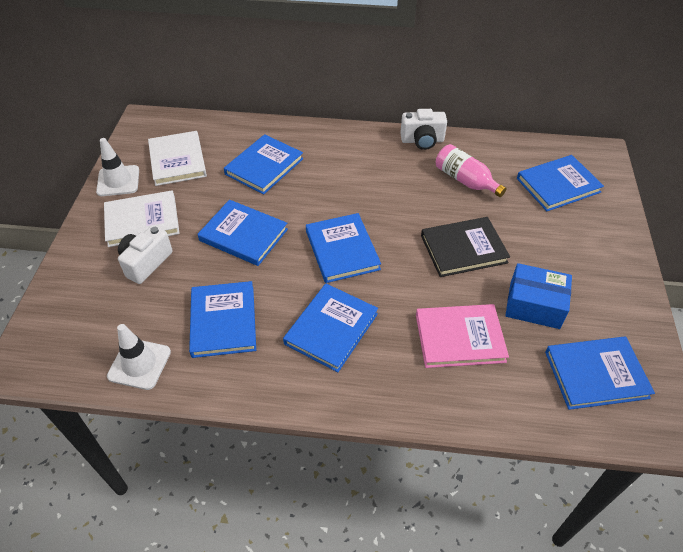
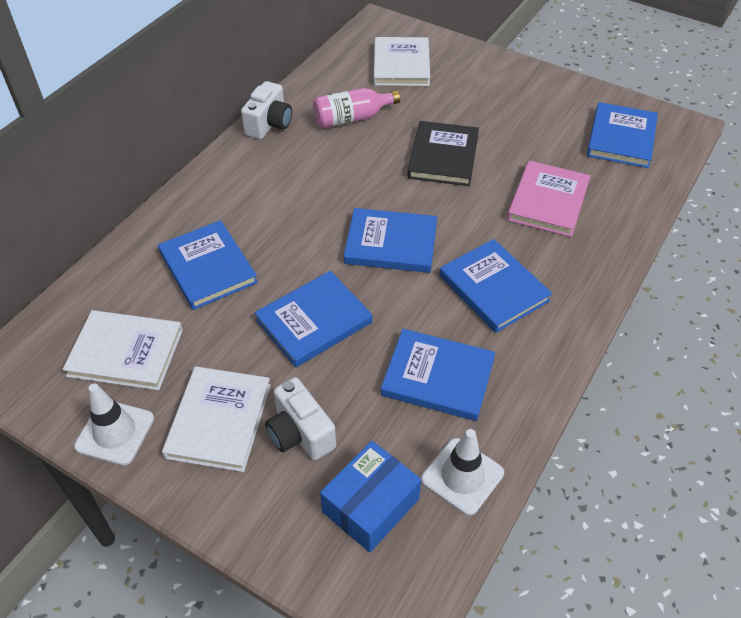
camera: 65 degrees left, 0 degrees up
blue box [505,263,572,329] -> blue box moved to [320,441,421,552]
blue book [517,155,604,211] -> white book [374,37,430,86]

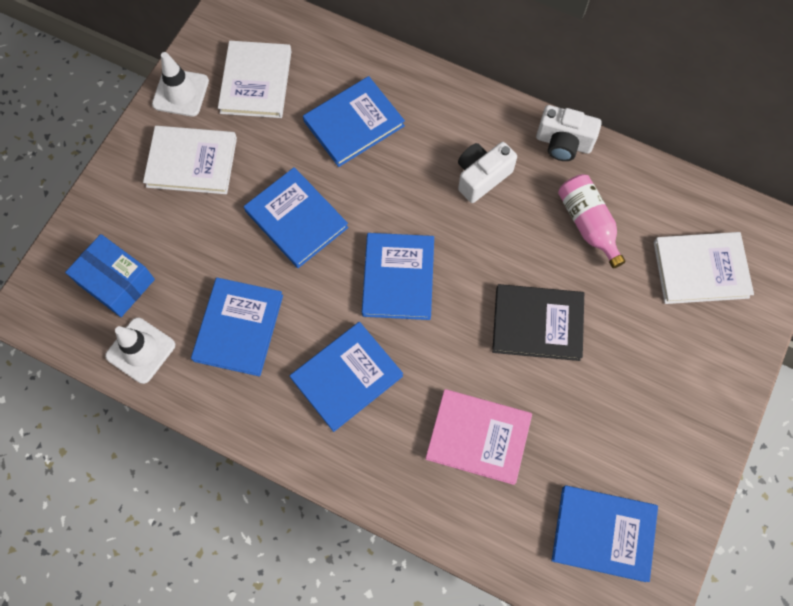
camera: 85 degrees right, 20 degrees up
white camera [265,377,336,460] -> white camera moved to [458,142,517,203]

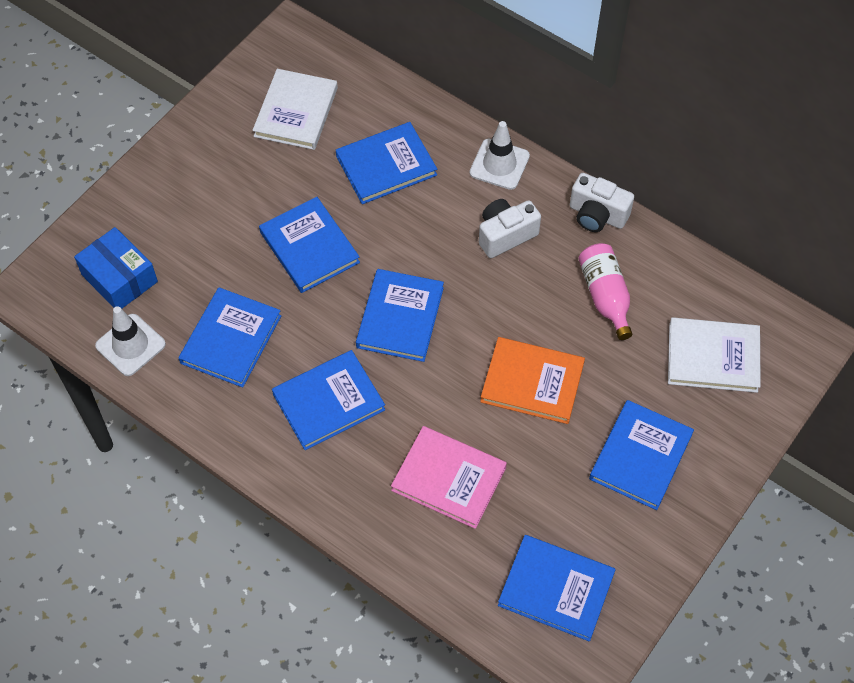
camera: 10 degrees right, 10 degrees down
white book [143,126,237,194] -> none
white traffic cone [152,52,209,117] -> white traffic cone moved to [470,121,530,190]
black book [492,284,584,361] -> orange book [480,337,585,424]
none -> blue book [589,400,694,510]

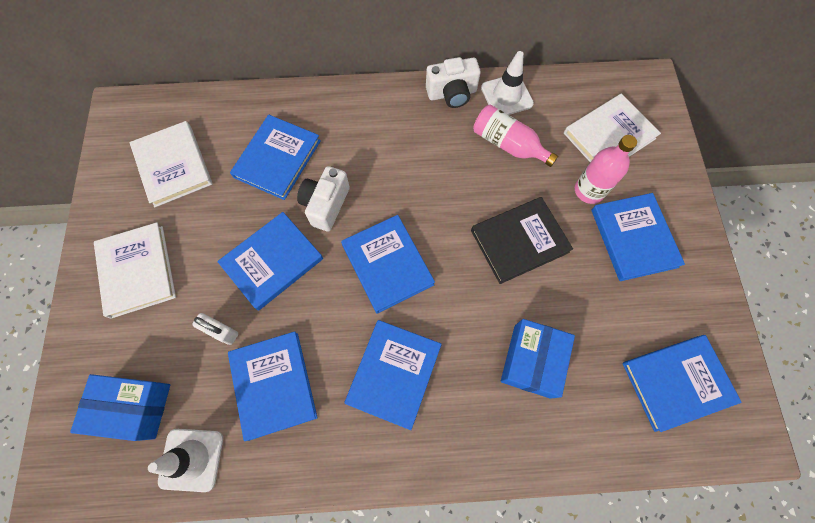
camera: 40 degrees left, 10 degrees up
blue book [259,197,360,293] -> blue book turned 60 degrees counterclockwise [217,212,323,311]
pink book [391,426,507,529] -> blue box [501,319,575,399]
white traffic cone [470,121,530,190] -> white traffic cone moved to [481,51,534,115]
white camera [479,199,541,258] -> white camera moved to [297,166,350,232]
orange book [480,337,585,424] -> black book [471,197,573,284]
none -> white book [94,222,176,319]
none -> white padlock [192,313,238,345]
none -> pink bottle [575,135,637,204]

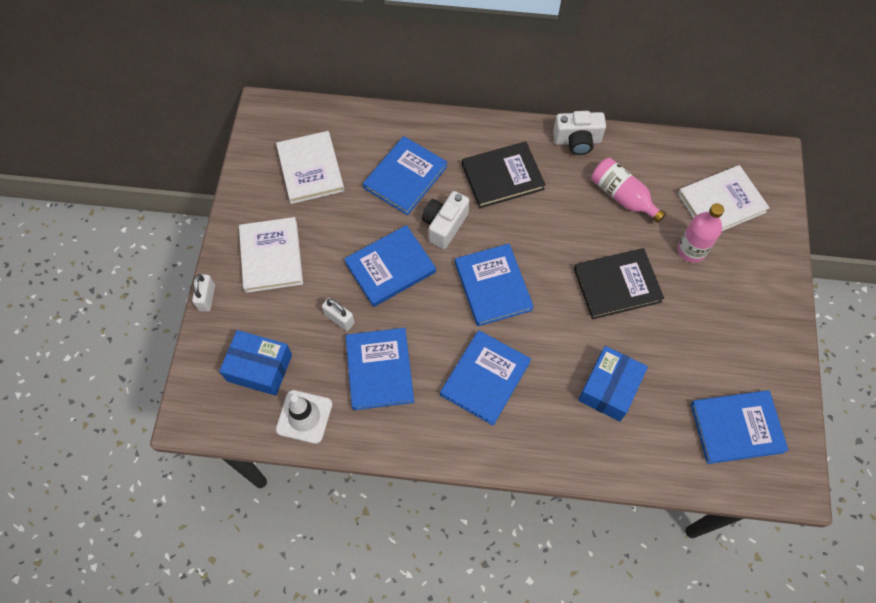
camera: 10 degrees right, 5 degrees down
white traffic cone [481,51,534,115] -> none
blue book [591,193,685,281] -> none
none -> white padlock [192,274,215,312]
none -> black book [462,142,545,208]

